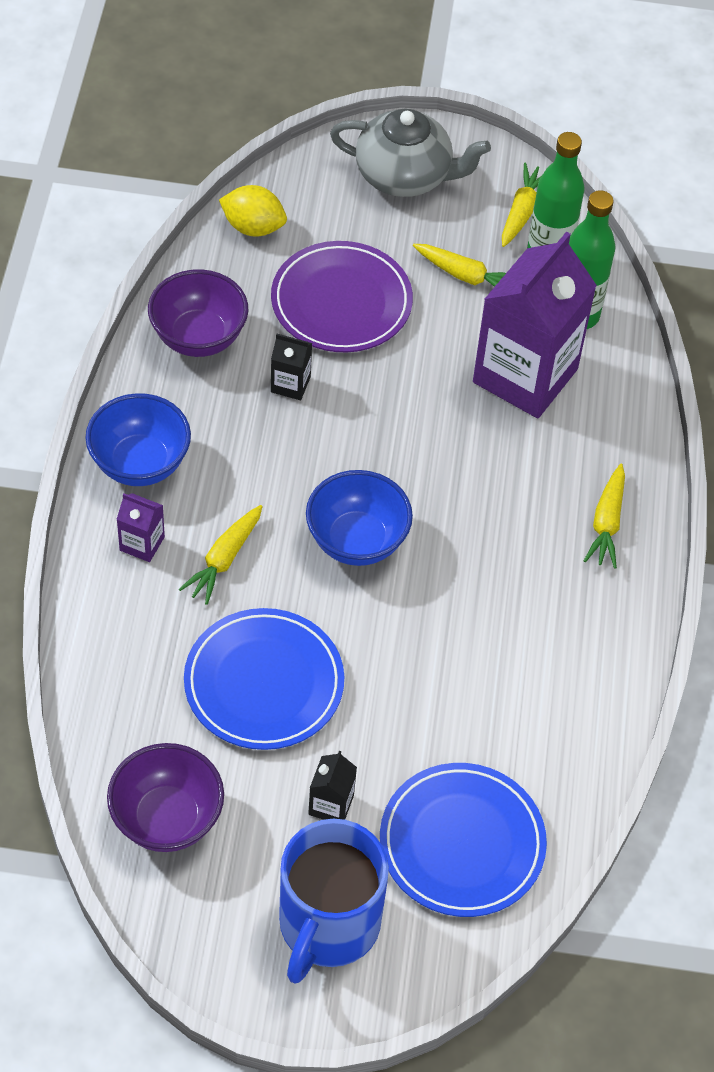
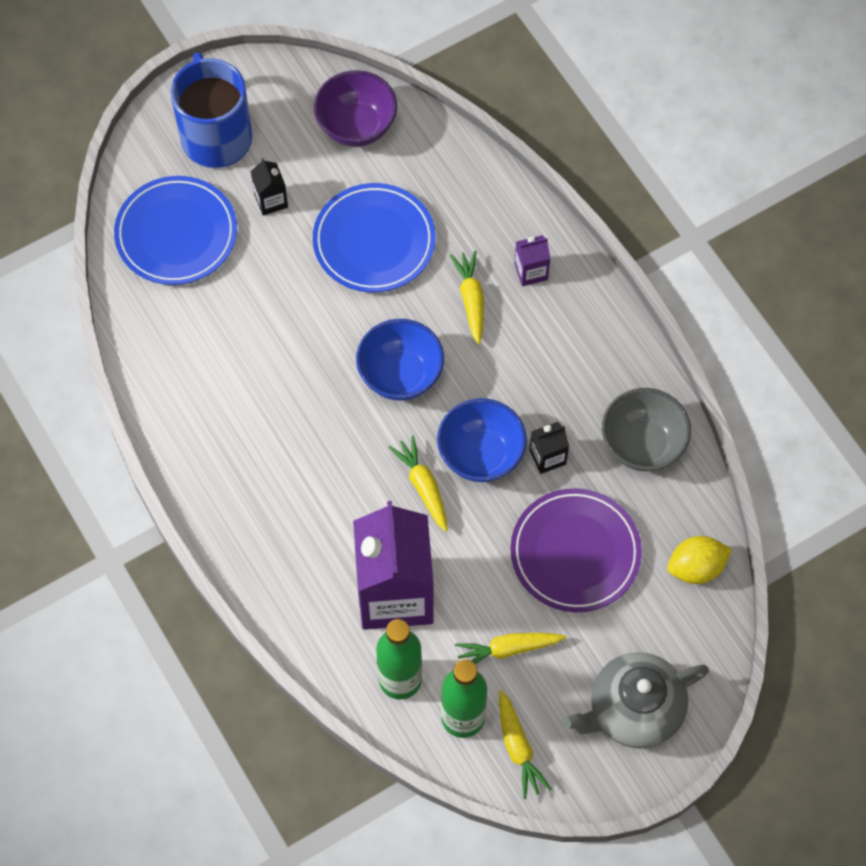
camera: 145 degrees right, 10 degrees up
blue bowl [85,393,191,486] -> blue bowl moved to [437,398,527,482]
purple bowl [148,269,248,357] -> grey bowl [602,388,691,472]
yellow carrot [584,464,625,569] -> yellow carrot moved to [389,435,448,532]

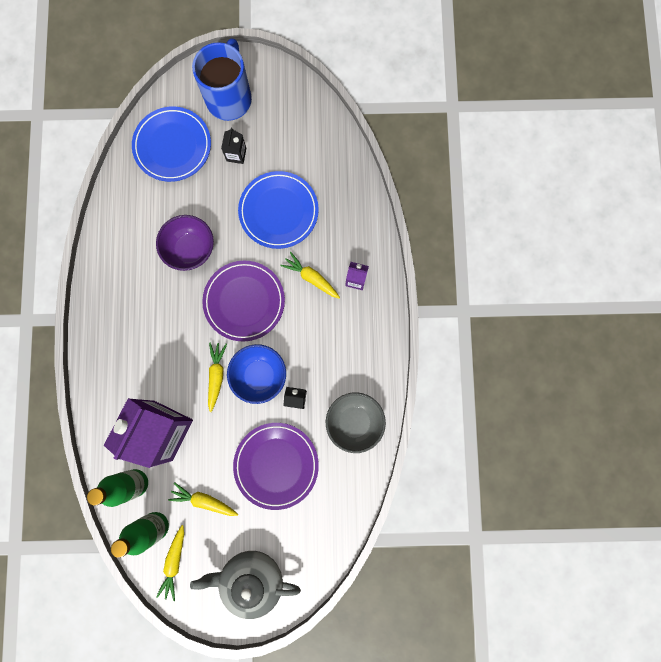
camera: 30 degrees right, 15 degrees up
purple bowl [314,70,397,147] -> purple bowl moved to [156,215,214,271]
blue bowl [356,319,444,401] -> purple plate [202,261,285,342]
yellow carrot [450,251,484,345] -> yellow carrot turned 75 degrees counterclockwise [280,252,340,298]
yellow lemon [667,536,732,584] -> none

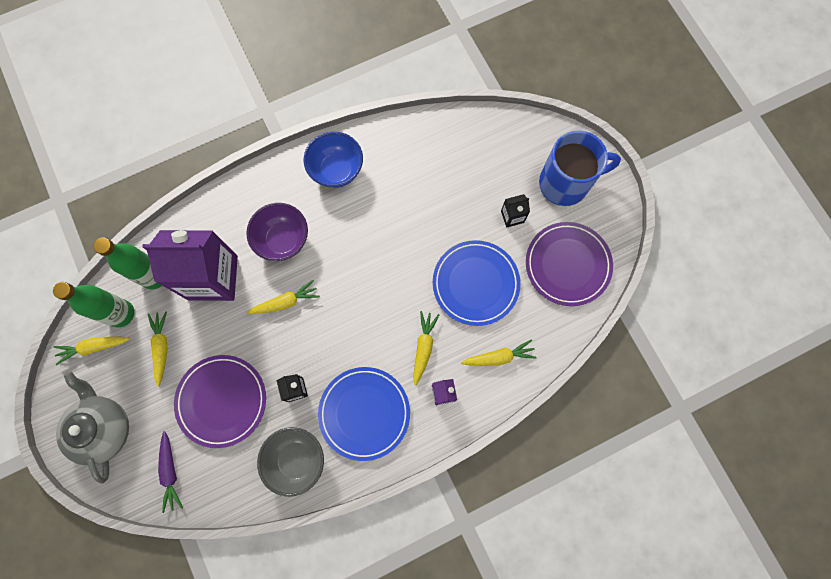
camera: 65 degrees right, 5 degrees down
blue plate [132,107,211,182] -> blue plate moved to [318,367,410,461]
purple bowl [156,215,214,271] -> purple bowl moved to [246,203,308,261]
purple plate [202,261,285,342] -> purple plate moved to [526,222,613,306]
blue bowl [227,344,286,404] -> blue bowl moved to [303,132,363,188]
none -> purple carrot [158,431,183,513]
none -> yellow carrot [461,339,537,366]

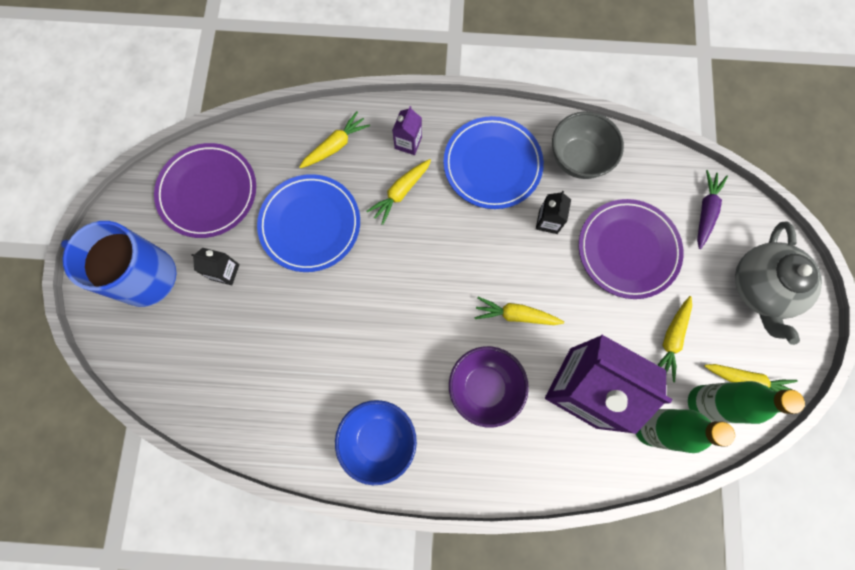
camera: 150 degrees left, 0 degrees up
yellow carrot [461,339,537,366] -> yellow carrot turned 120 degrees clockwise [299,111,370,168]

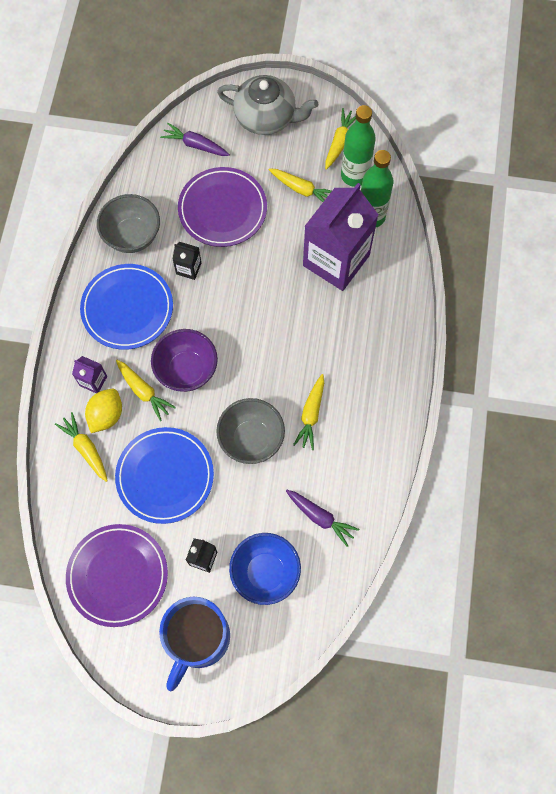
camera: 85 degrees left, 5 degrees down
blue bowl [335,400,417,485] -> blue bowl moved to [229,533,301,605]
purple bowl [449,346,529,428] -> purple bowl moved to [151,329,218,392]
yellow carrot [475,297,564,325] -> yellow carrot moved to [293,374,324,450]
none -> yellow lemon [85,389,122,433]
none -> grey bowl [216,398,285,464]
none -> purple carrot [286,490,359,547]

